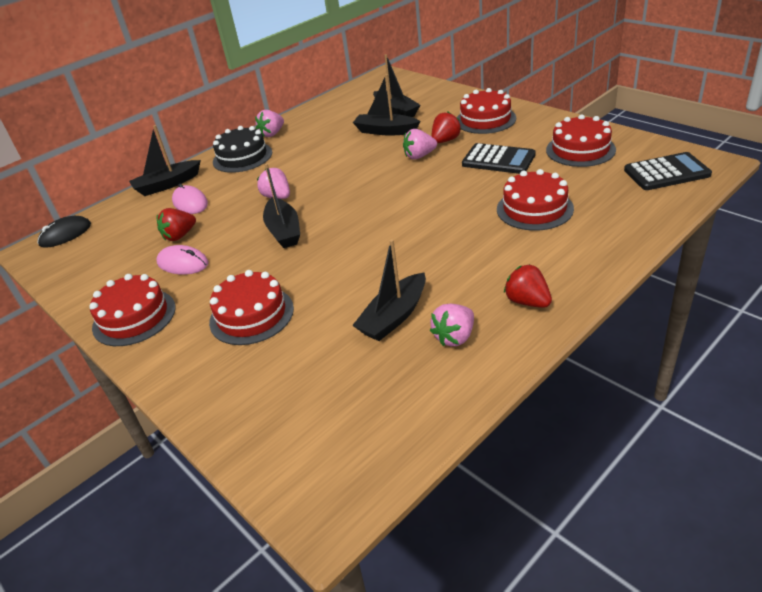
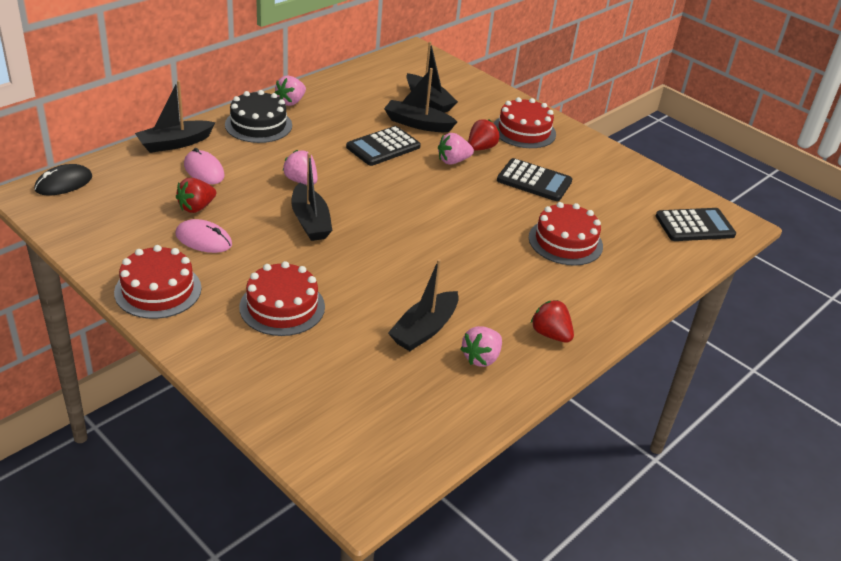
camera: 10 degrees left, 0 degrees up
red cake [546,114,616,167] -> none
none -> black calculator [346,126,421,166]

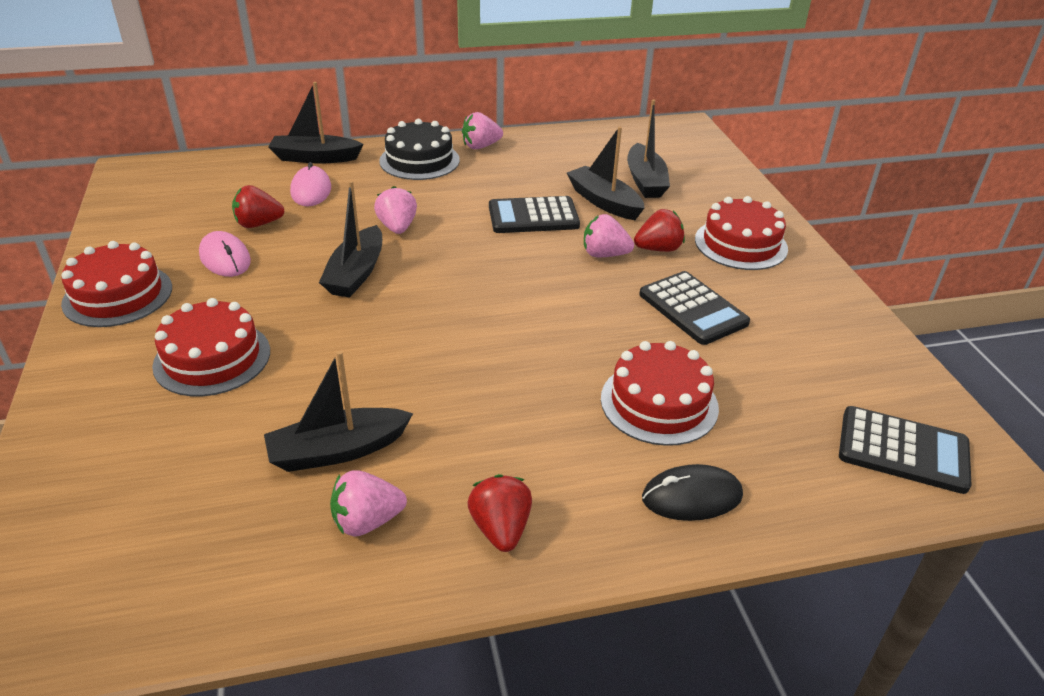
camera: 35 degrees right, 0 degrees up
black mouse [34,164,92,196] -> black mouse moved to [642,464,743,521]

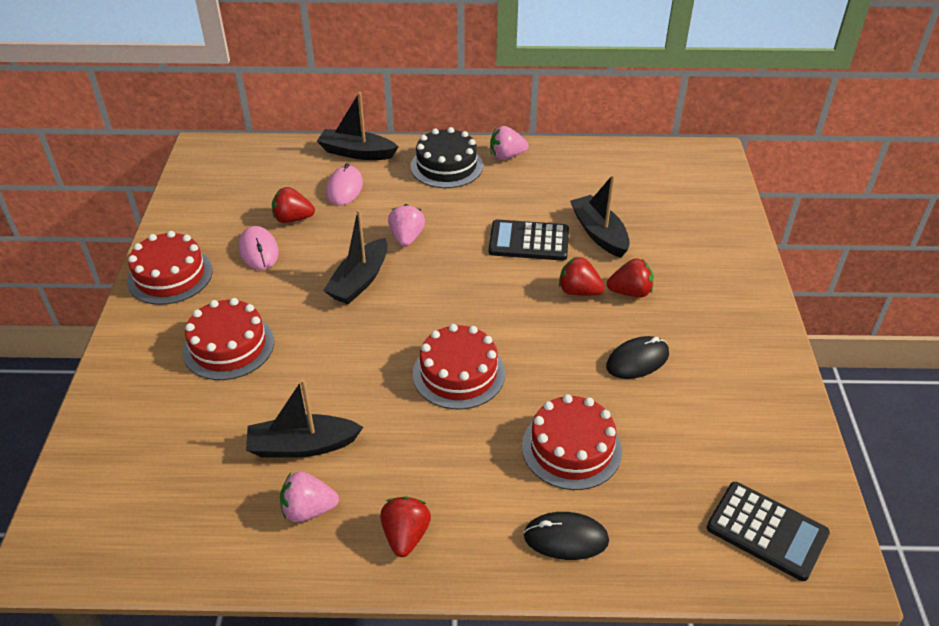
camera: 15 degrees right, 5 degrees up
pink strawberry [584,214,634,257] -> red strawberry [559,257,605,296]
black boat [627,99,670,198] -> none
black calculator [639,271,750,345] -> black mouse [606,336,669,379]
red cake [695,196,788,270] -> red cake moved to [412,324,505,410]

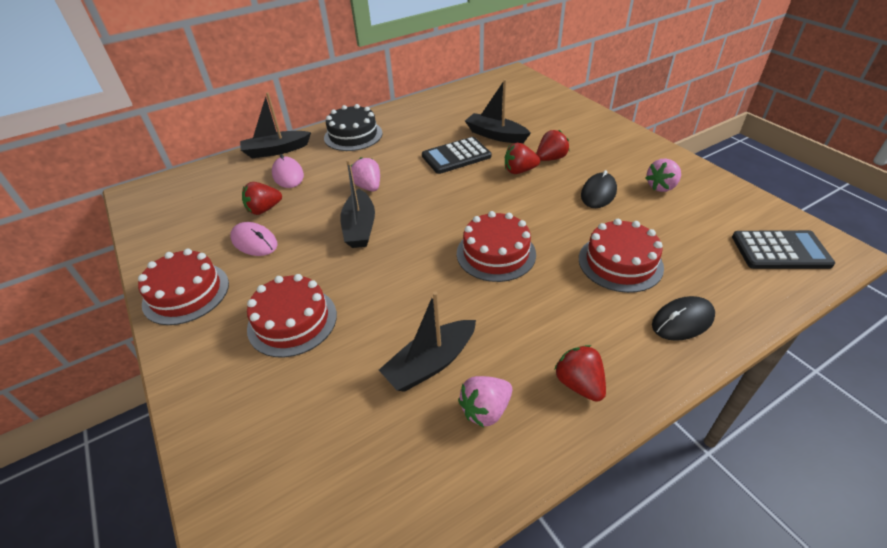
camera: 30 degrees left, 0 degrees up
pink strawberry [490,126,529,160] -> pink strawberry moved to [646,158,681,192]

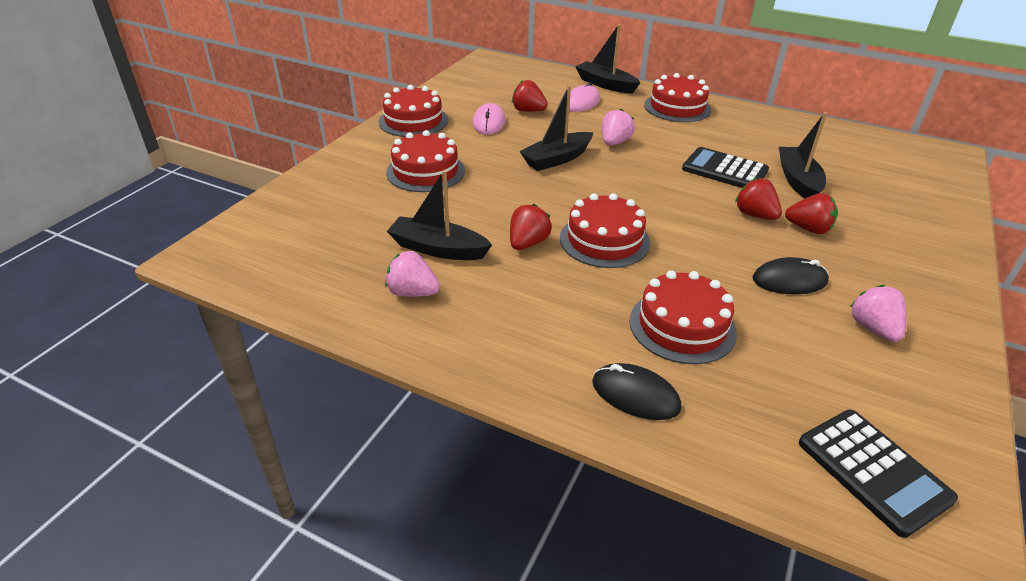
camera: 55 degrees right, 5 degrees down
black cake [324,104,383,151] -> red cake [644,73,711,122]
red strawberry [554,345,606,402] -> red strawberry moved to [510,204,552,250]
pink strawberry [646,158,681,192] -> pink strawberry turned 60 degrees clockwise [850,285,906,342]

